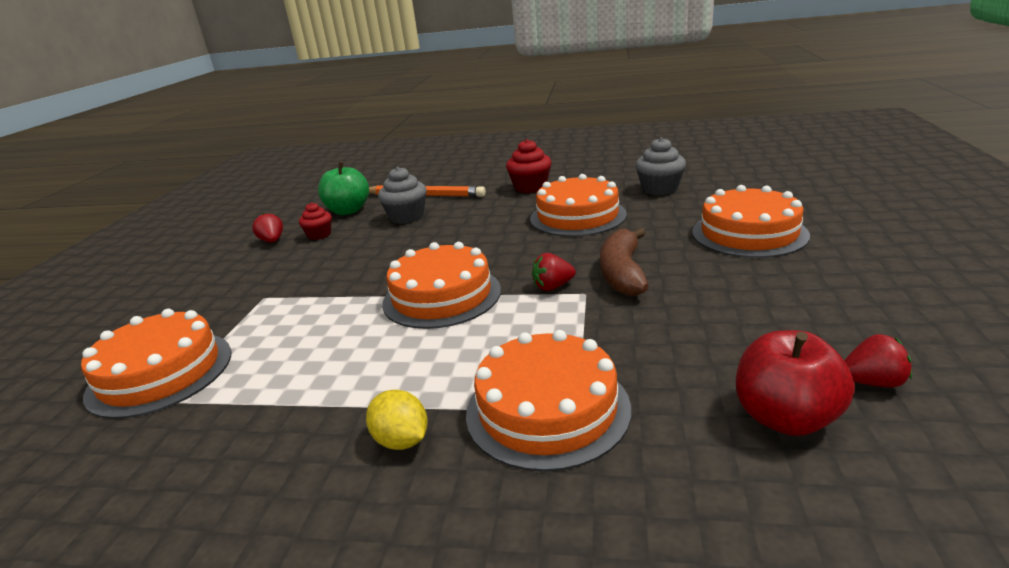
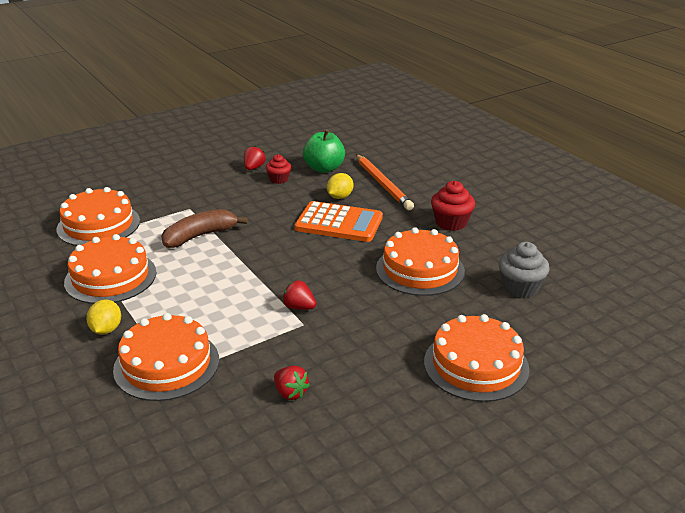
camera: 45 degrees right, 5 degrees up
grey cupcake [378,167,427,224] -> yellow lemon [327,173,353,199]
orange cake [382,242,501,329] -> orange cake moved to [64,234,156,304]
brown banana [600,228,649,296] -> brown banana moved to [161,209,248,248]
red apple [736,330,855,436] -> none
red strawberry [844,334,912,388] -> red strawberry moved to [274,366,310,400]
none -> orange calculator [295,201,383,242]

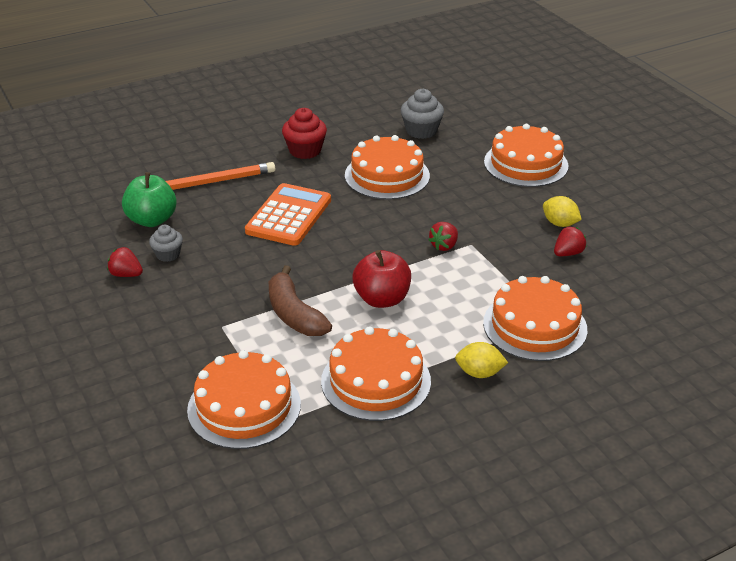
camera: 85 degrees left, 5 degrees up
red cupcake [266,154,291,184] -> grey cupcake [149,225,183,262]
yellow lemon [327,173,353,199] -> yellow lemon moved to [543,196,582,227]
none -> red apple [353,250,411,308]

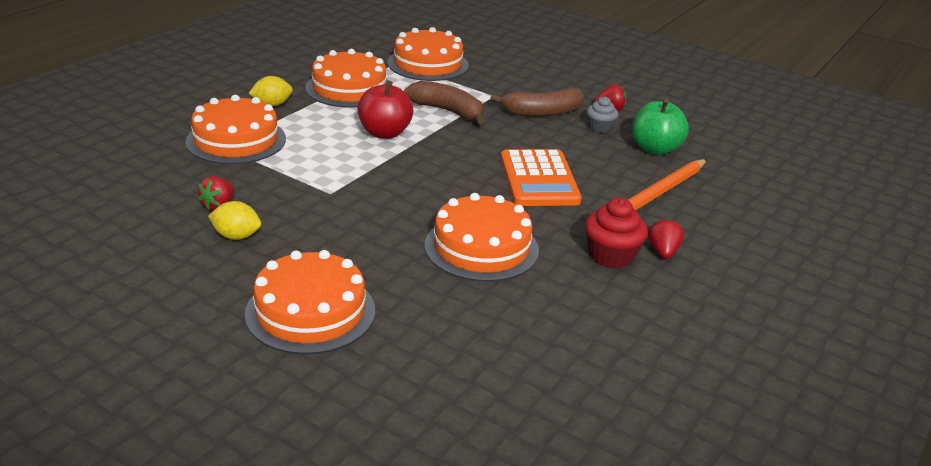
camera: 150 degrees right, 5 degrees down
grey cupcake [401,89,444,139] -> none
red strawberry [429,222,458,251] -> red strawberry moved to [648,219,684,259]
none -> brown banana [490,88,584,117]

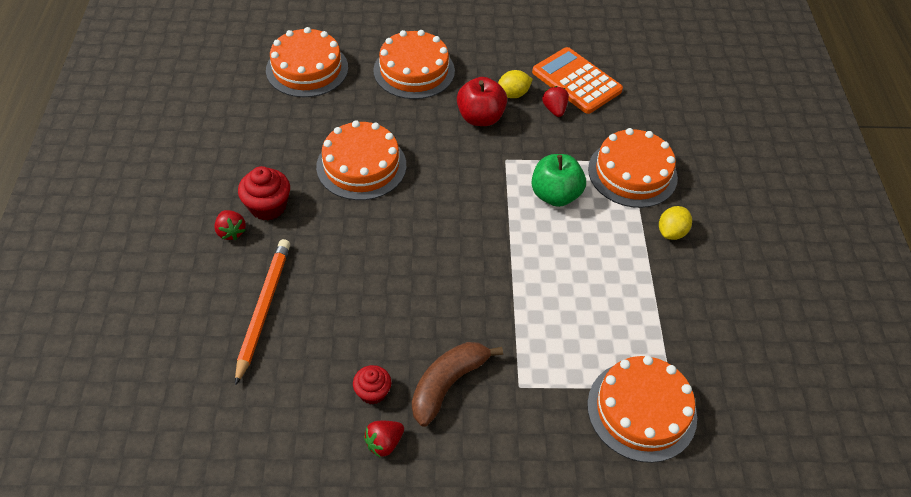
camera: 145 degrees right, 20 degrees up
orange cake [305,49,388,108] -> orange cake moved to [266,27,348,97]
red apple [357,80,414,139] -> red apple moved to [457,77,507,126]
brown banana [404,81,485,124] -> none
orange calculator [501,149,582,206] -> orange calculator moved to [532,47,623,114]
grey cupcake [587,96,618,133] -> red cupcake [353,365,391,404]
green apple [632,99,689,155] -> green apple moved to [531,154,586,207]

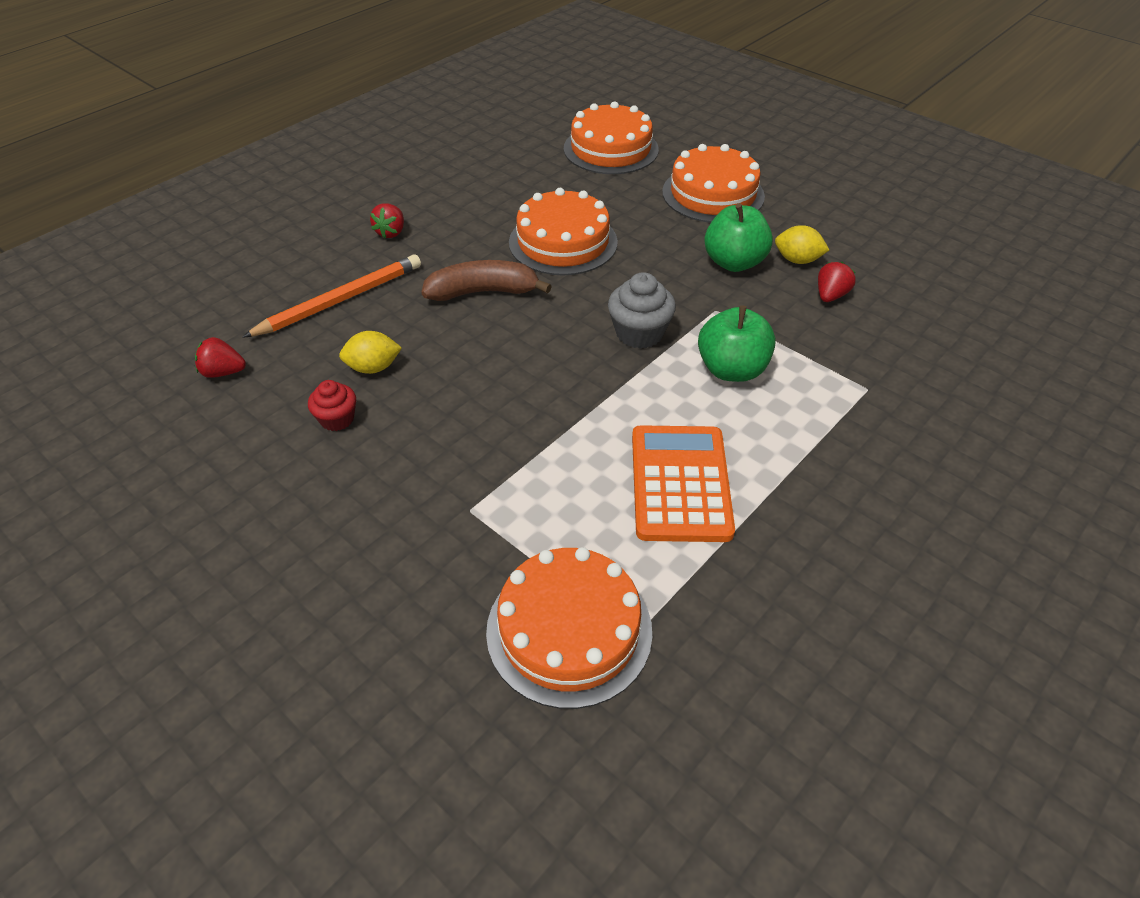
camera: 45 degrees right, 5 degrees down
red cupcake [238,166,290,221] -> none
red strawberry [364,421,404,457] -> red strawberry moved to [195,337,246,378]
brown banana [412,342,503,427] -> brown banana moved to [422,260,552,301]
red apple [457,77,507,126] -> green apple [704,203,773,272]
orange calculator [532,47,623,114] -> orange calculator moved to [632,425,735,542]
orange cake [588,128,678,208] -> none
yellow lemon [659,206,692,240] -> yellow lemon moved to [339,331,402,374]
none -> grey cupcake [608,272,676,349]

